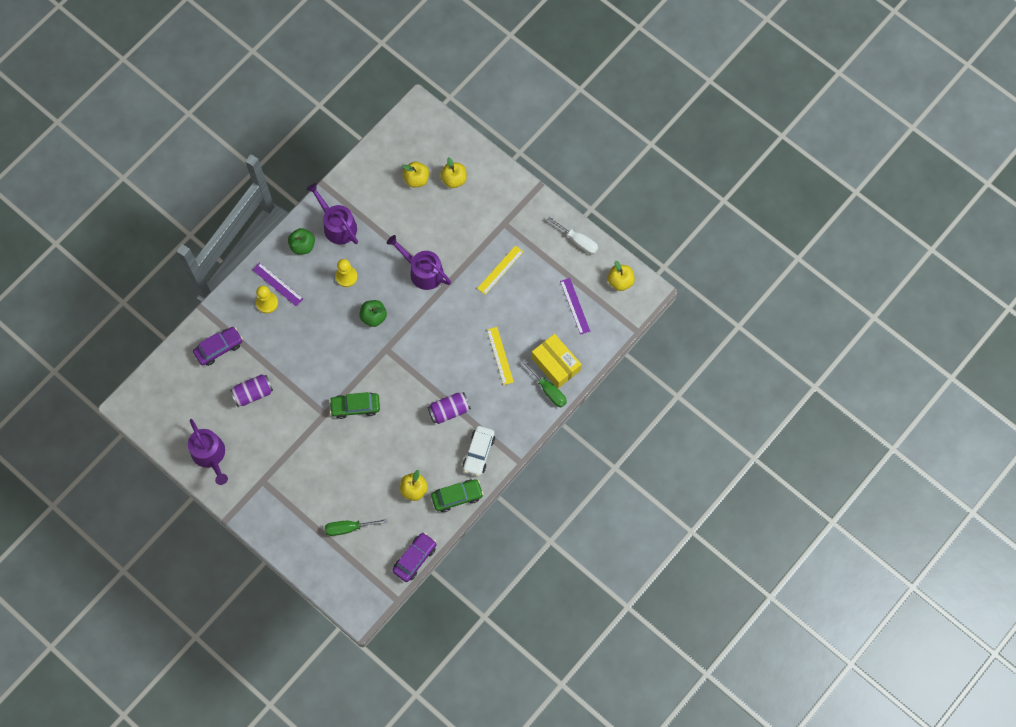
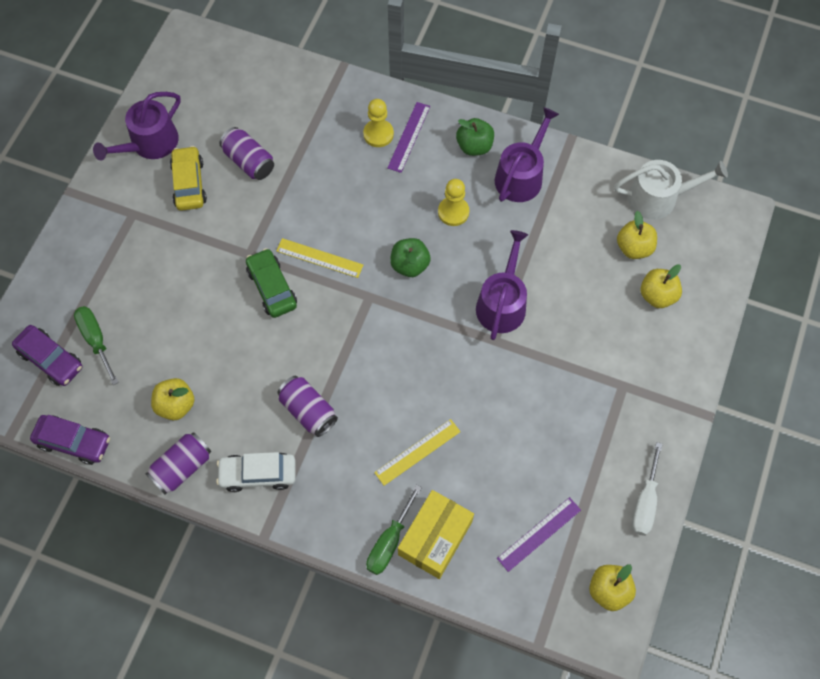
camera: 70 degrees right, 5 degrees down
purple car [193,327,243,366] -> purple car moved to [12,325,82,386]
green car [431,479,484,512] -> purple can [146,432,211,495]
yellow ruler [477,245,523,295] -> yellow ruler moved to [276,238,363,278]
none -> yellow car [170,146,207,211]
none -> white watering can [614,160,728,220]

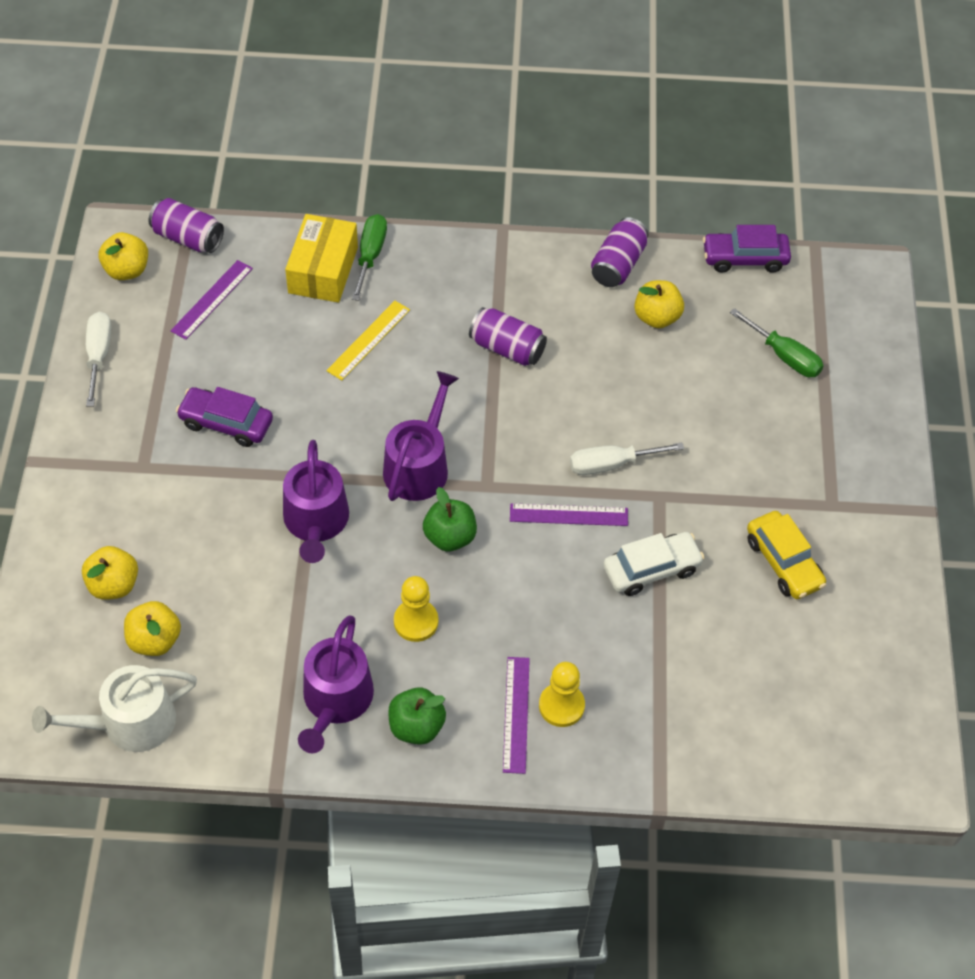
camera: 160 degrees right, 10 degrees down
purple car [12,325,82,386] -> purple car moved to [176,387,273,447]
purple watering can [93,92,181,161] -> purple watering can moved to [383,371,459,501]
white car [216,452,296,492] -> white car moved to [603,532,705,596]
purple can [219,127,274,180] -> purple can moved to [149,198,224,253]
green car [246,248,297,318] -> white screwdriver [570,442,684,475]
yellow ruler [276,238,363,278] -> purple ruler [510,503,628,526]

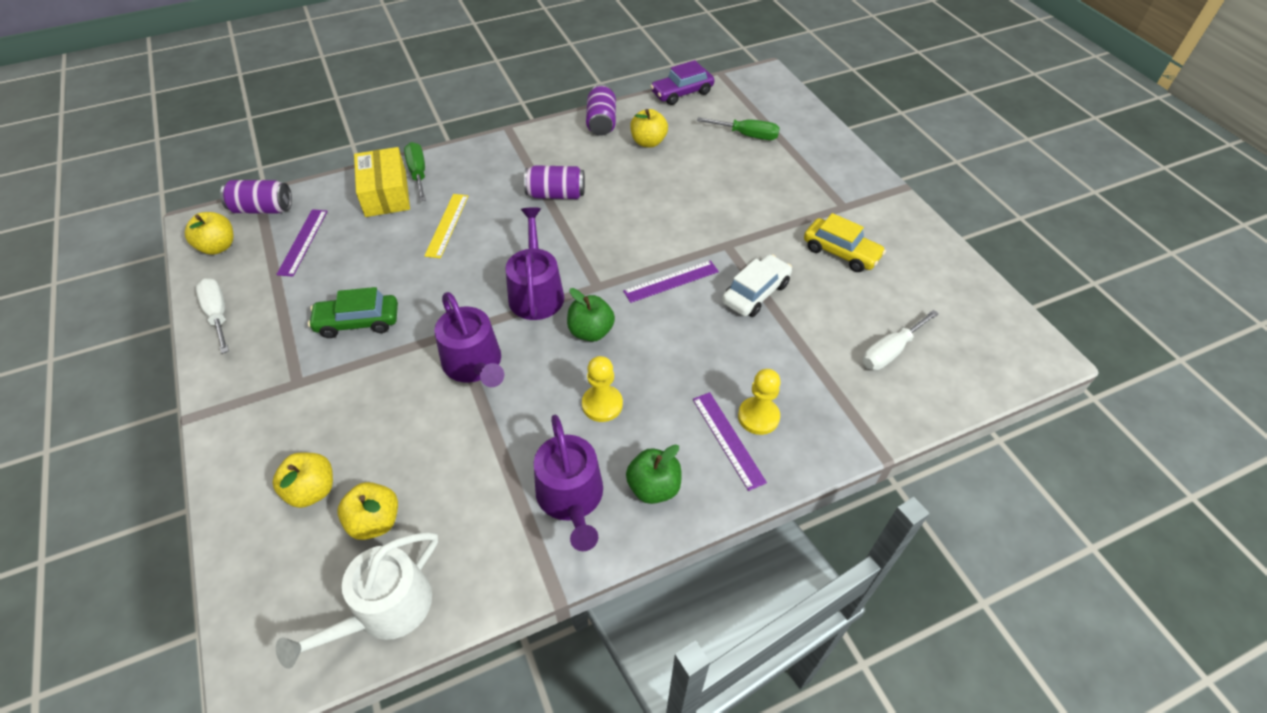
camera: 25 degrees left, 5 degrees down
purple car [176,387,273,447] -> green car [308,287,398,338]
white screwdriver [570,442,684,475] -> white screwdriver moved to [863,310,939,370]

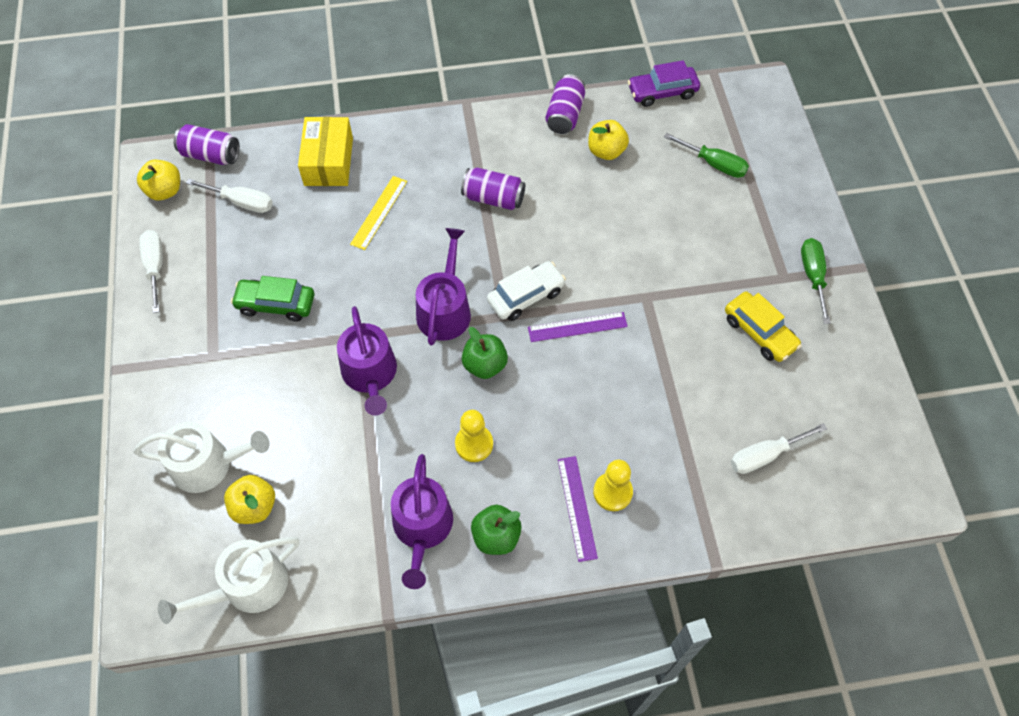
camera: 15 degrees right, 10 degrees up
yellow apple [272,453,333,508] -> white watering can [134,422,269,493]
purple ruler [276,209,328,277] -> white screwdriver [186,179,273,213]
green screwdriver [404,142,426,201] -> green screwdriver moved to [801,238,831,324]
white car [722,254,792,317] -> white car moved to [487,261,566,321]

